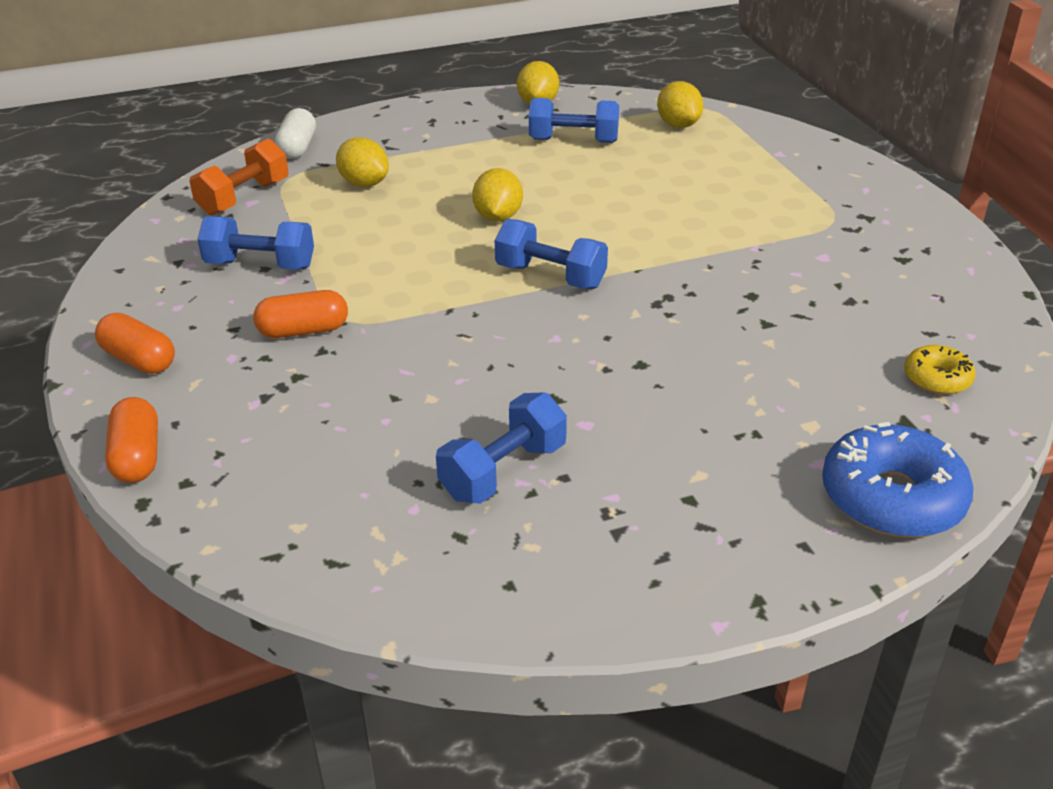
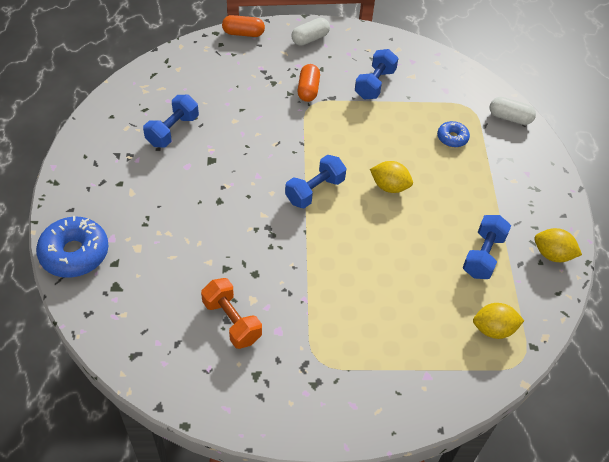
camera: 105 degrees right, 15 degrees up
orange capsule [95,313,175,374] -> white capsule [291,18,330,46]
orange dumbbell [189,139,289,215] -> orange dumbbell moved to [201,278,262,349]
yellow lemon [336,137,389,187] -> blue donut [437,121,470,147]
blue dumbbell [436,392,567,504] -> blue dumbbell turned 60 degrees clockwise [143,95,199,147]
yellow donut [904,345,976,395] -> none

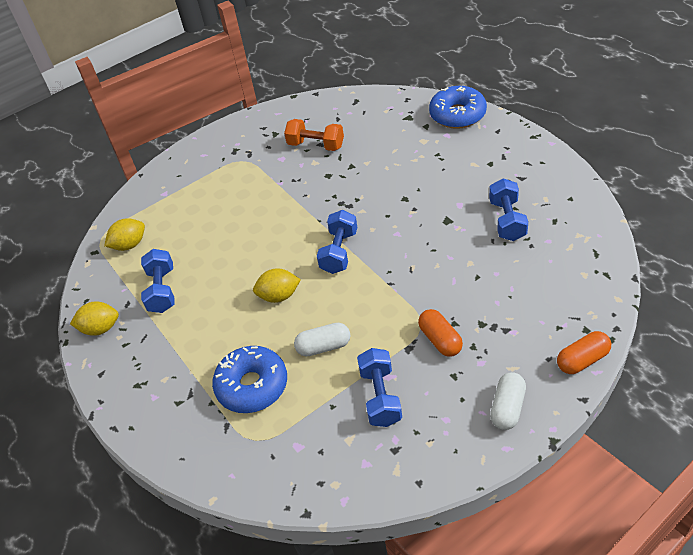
camera: 155 degrees right, 5 degrees down
blue donut [437,121,470,147] -> blue donut [212,346,287,413], size x1.88
white capsule [490,97,536,125] -> white capsule moved to [294,323,350,356]

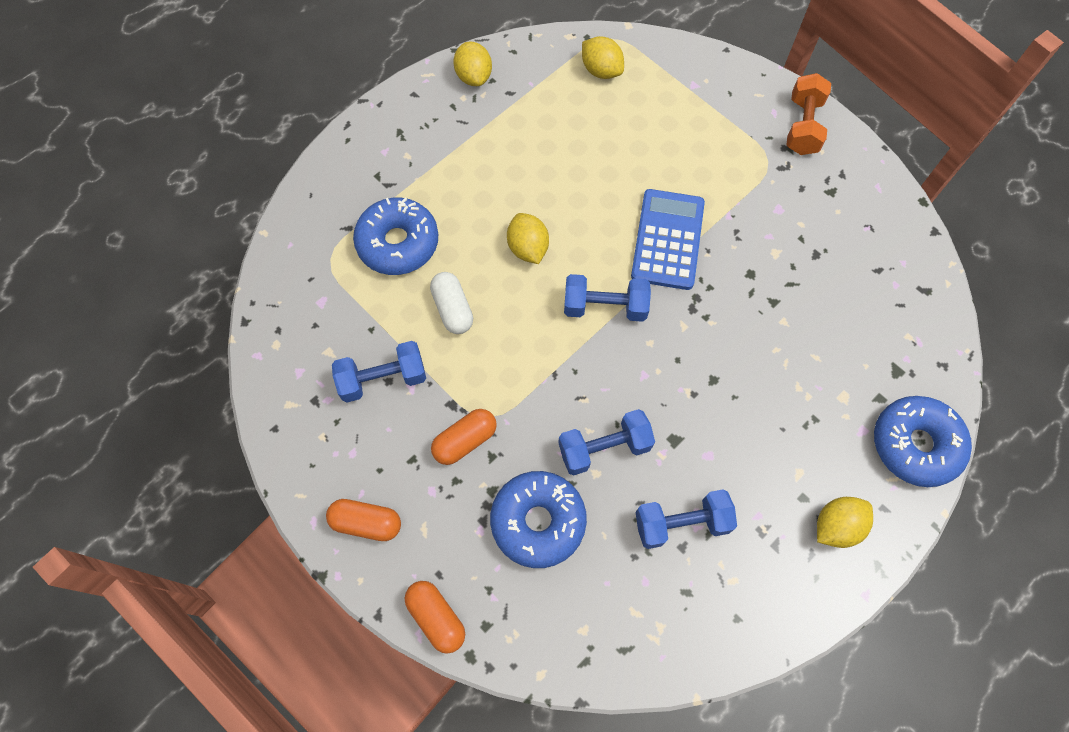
camera: 75 degrees right, 20 degrees up
blue dumbbell [141,249,175,313] -> blue dumbbell moved to [558,409,655,475]
orange dumbbell [284,119,344,151] -> orange dumbbell moved to [786,73,831,155]
white capsule [490,372,526,430] -> orange capsule [326,499,401,541]
none -> blue donut [490,471,587,568]
none -> blue calculator [631,189,705,290]
none -> yellow lemon [817,497,873,548]

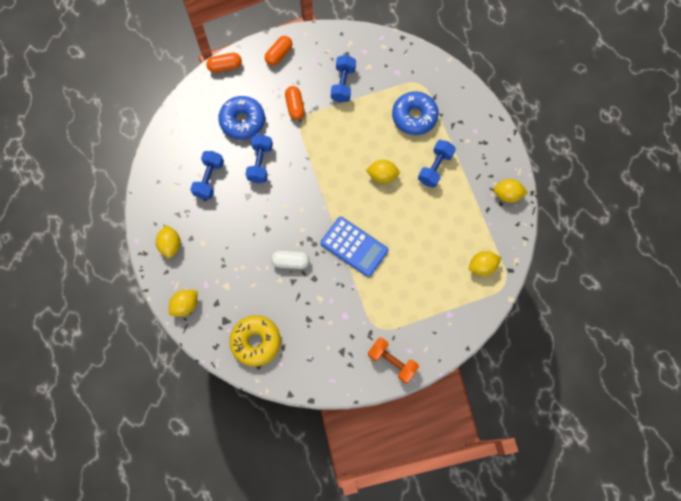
camera: 115 degrees right, 5 degrees up
white capsule [430,272,473,334] -> white capsule moved to [271,251,310,269]
blue dumbbell [564,274,651,322] -> blue dumbbell moved to [418,140,456,188]
blue donut [874,396,972,487] -> yellow lemon [169,290,198,317]
none -> yellow donut [229,315,281,366]

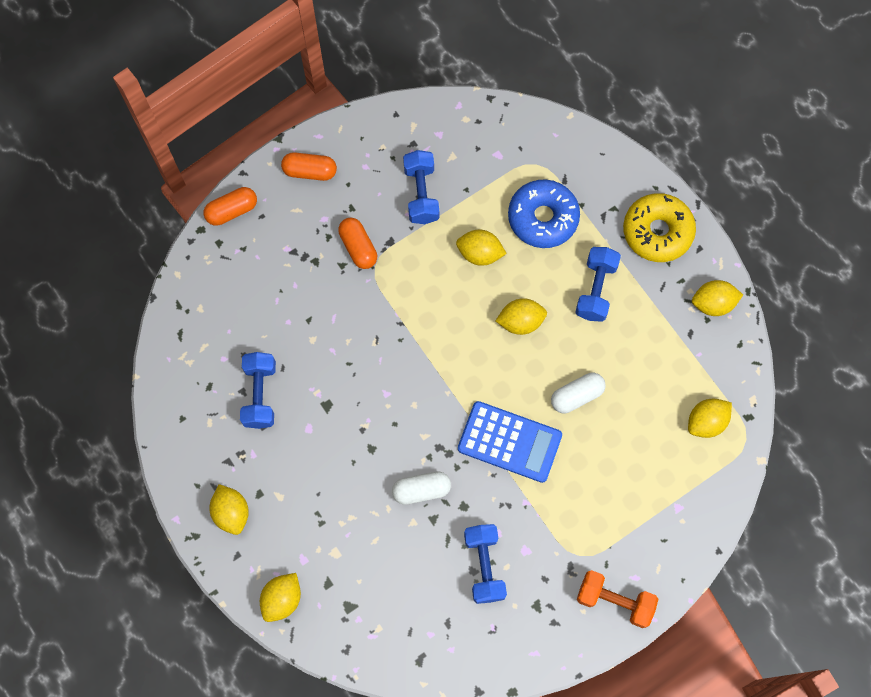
camera: 15 degrees left, 0 degrees up
blue donut [218,96,265,140] -> none
yellow donut [229,315,281,366] -> yellow donut moved to [623,193,696,262]
blue dumbbell [245,134,273,183] -> blue dumbbell moved to [464,524,507,604]
orange capsule [265,36,292,66] -> orange capsule turned 75 degrees clockwise [281,153,337,181]
none -> yellow lemon [456,230,507,266]
none -> white capsule [551,373,606,413]

